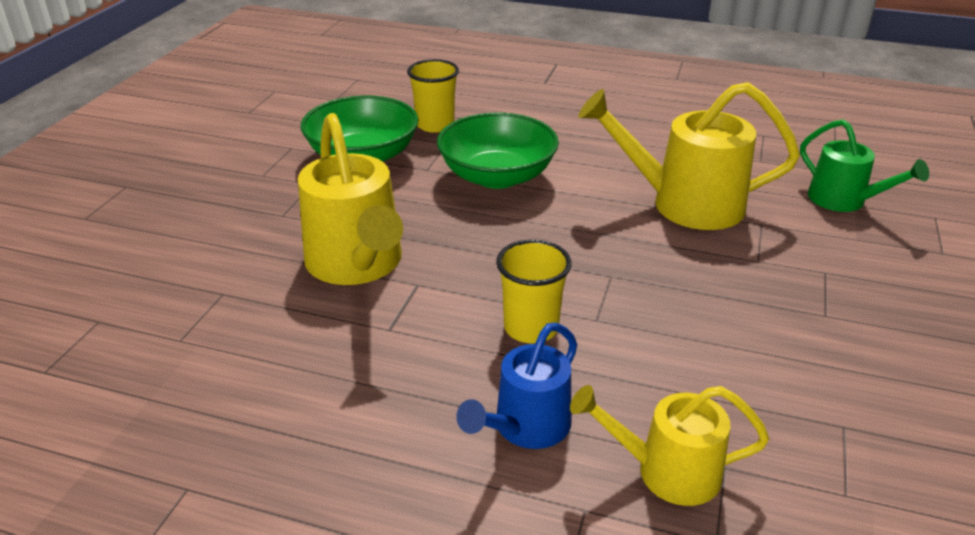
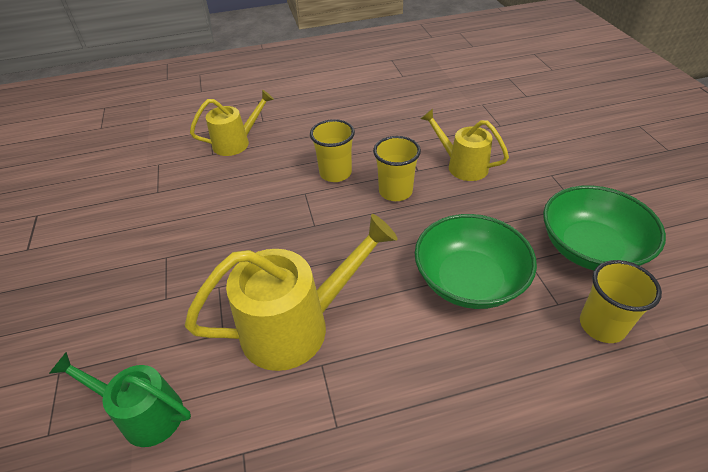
camera: 150 degrees right, 10 degrees up
yellow watering can [298,113,403,285] -> yellow watering can [421,109,509,181], size x0.61
blue watering can [456,323,577,449] -> none
none -> yellow cup [373,136,421,201]

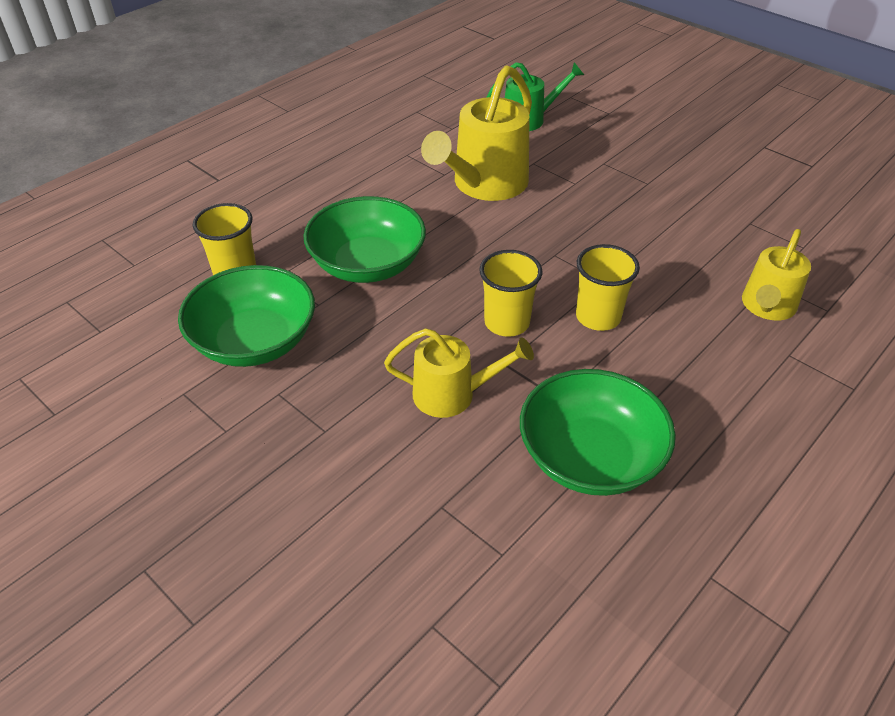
camera: 145 degrees right, 0 degrees up
none -> green bowl [520,369,676,496]

